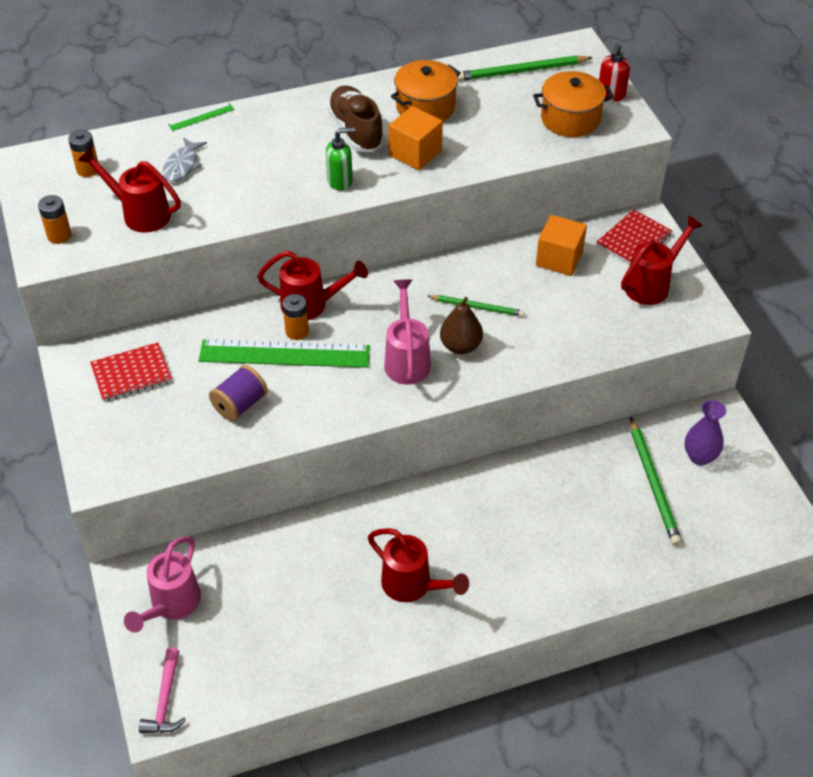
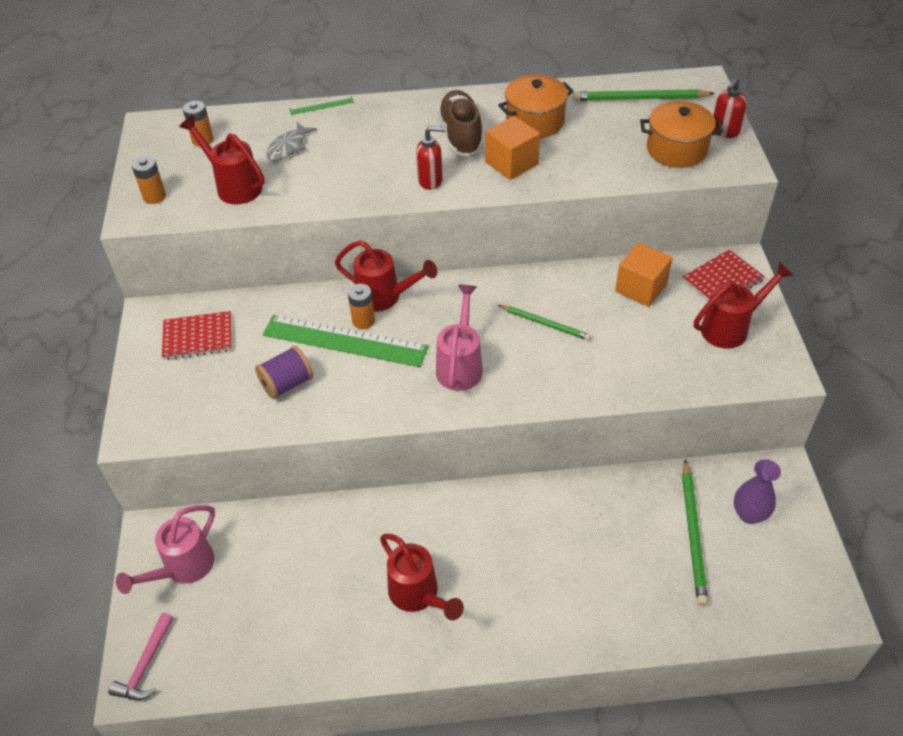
camera: 15 degrees right, 0 degrees up
green soap dispenser [326,127,355,191] -> red soap dispenser [416,126,446,190]
brown pear [440,297,483,354] -> none

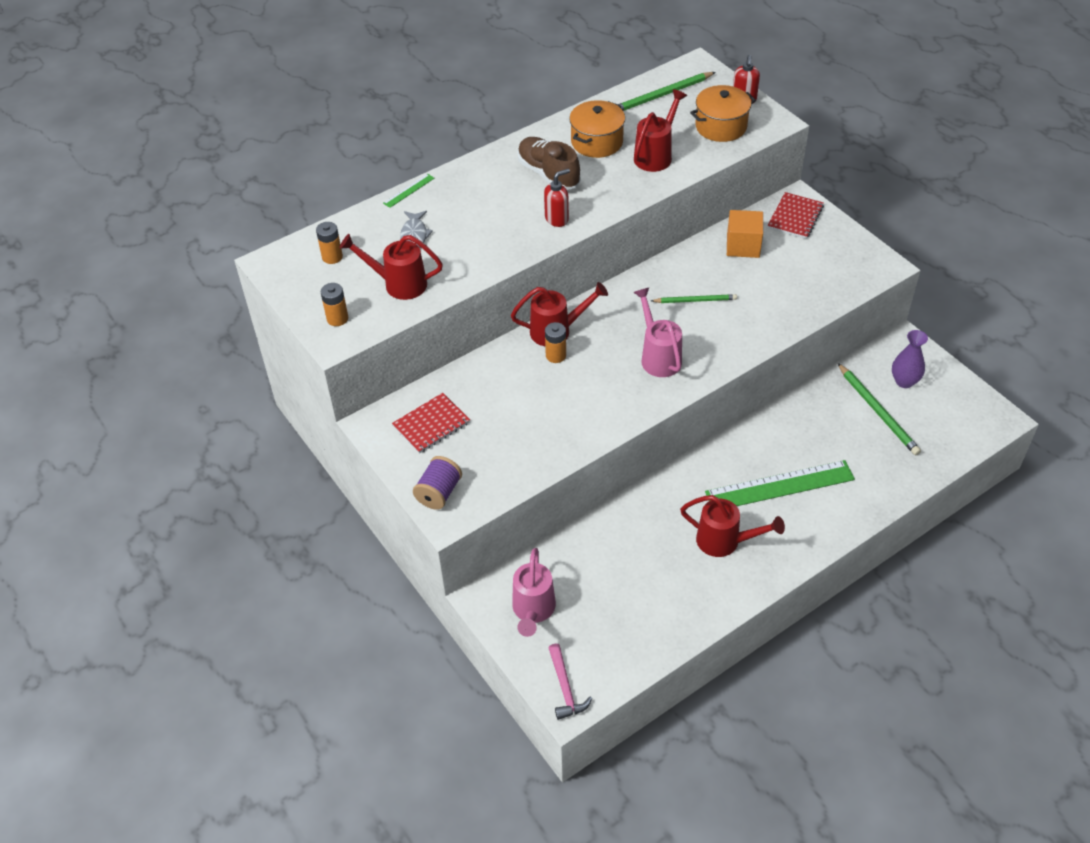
camera: 30 degrees left, 0 degrees up
purple spool [255,346,313,399] -> purple spool moved to [413,456,462,510]
green ruler [263,315,429,367] -> green ruler moved to [705,460,855,506]
orange cube [485,116,540,180] -> none
red watering can [694,262,793,349] -> red watering can moved to [634,89,687,172]

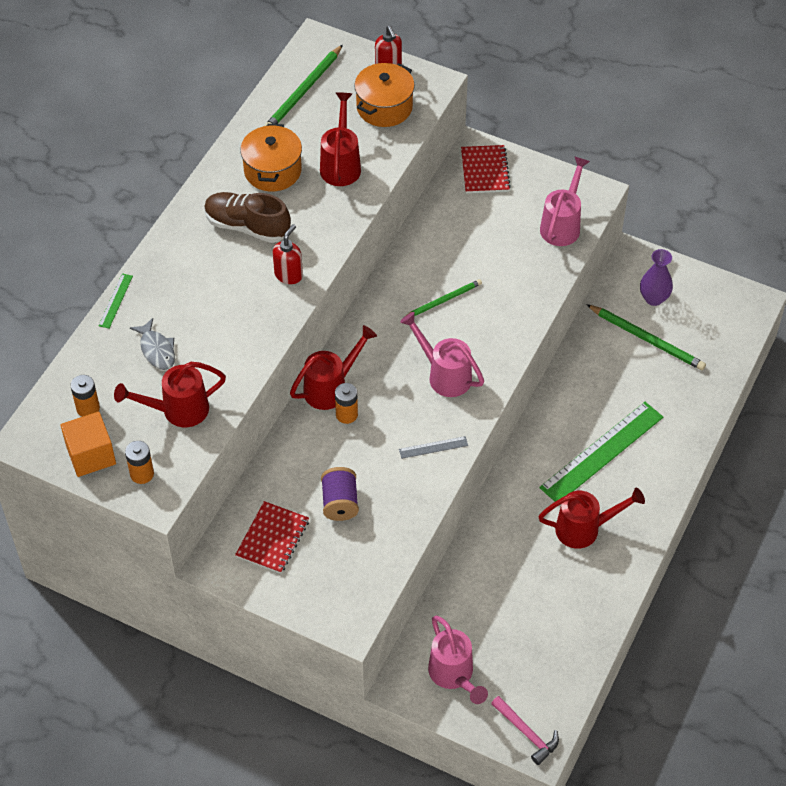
camera: 30 degrees left, 5 degrees up
purple spool [413,456,462,510] -> purple spool moved to [321,467,359,521]
orange cube [727,210,763,258] -> orange cube moved to [60,412,116,477]
none -> grey ruler [399,436,468,459]
none -> pink watering can [540,156,590,246]

